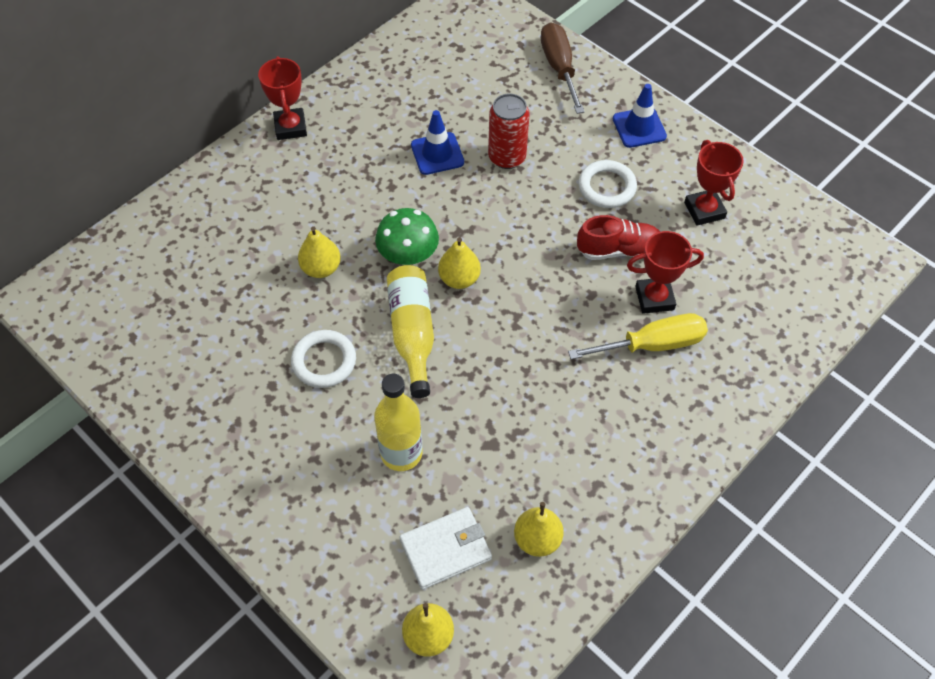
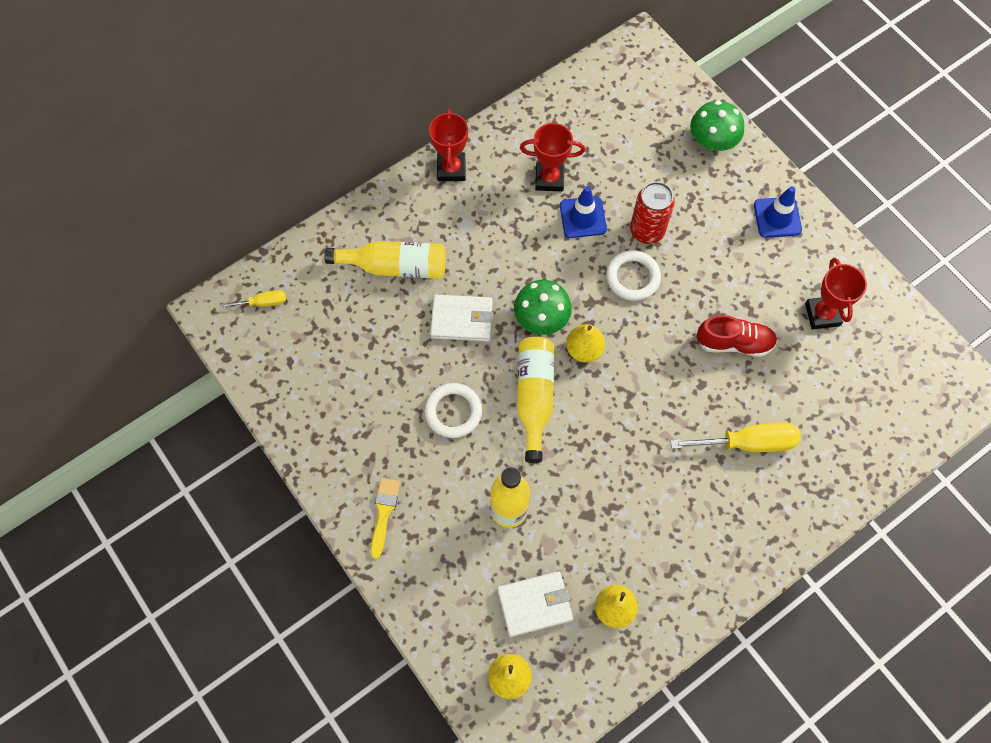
camera: 10 degrees right, 10 degrees up
yellow pear [298,226,341,278] -> white wallet [430,295,493,342]
brown screwdriver [541,22,585,114] -> green mushroom [690,100,744,151]
white ring [578,160,637,208] -> white ring moved to [606,250,661,301]
red trophy [627,231,704,314] -> red trophy moved to [520,123,585,191]
none -> yellow screwdriver [221,290,286,308]
none -> yellow bottle [325,241,446,278]
none -> yellow brush [370,478,400,559]

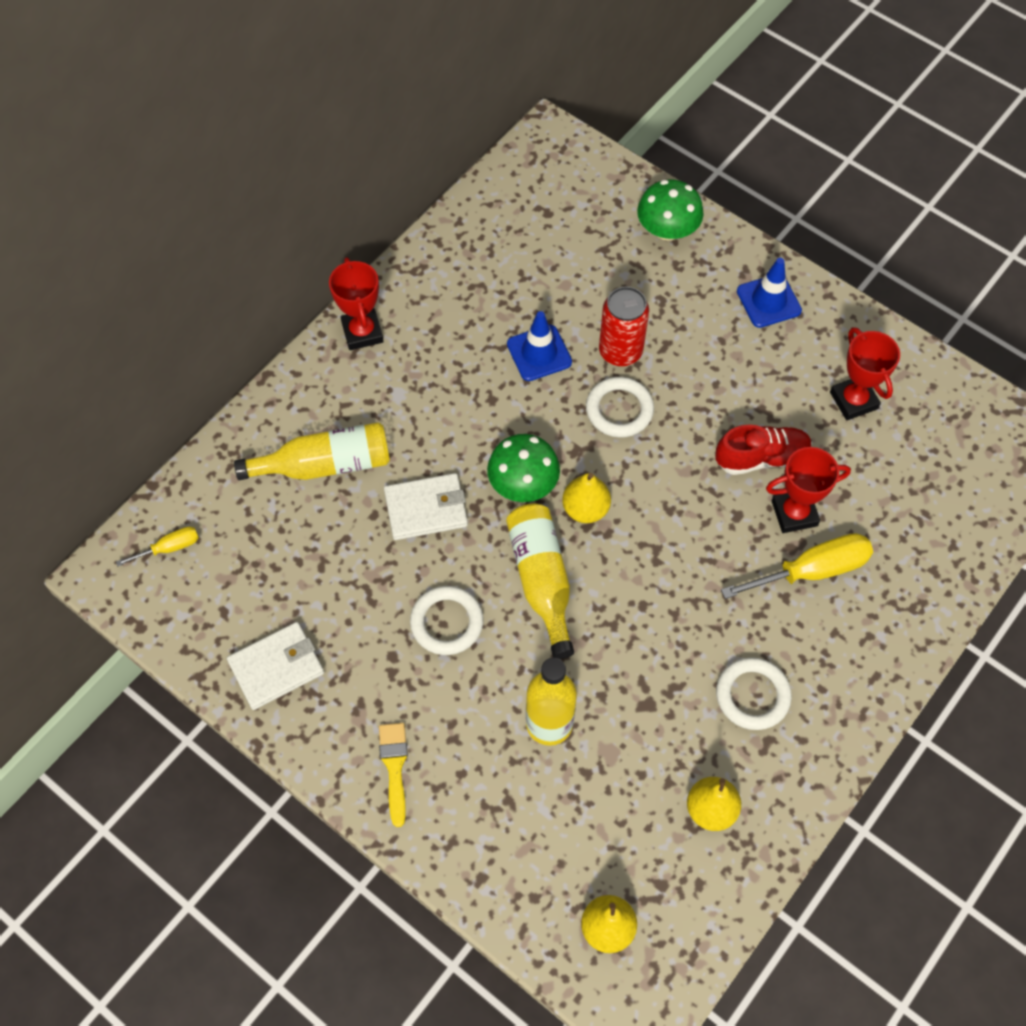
camera: 15 degrees left, 5 degrees down
white wallet [497,571,573,637] -> white wallet moved to [227,622,324,710]
red trophy [520,123,585,191] -> red trophy moved to [766,447,851,533]
none -> white ring [716,657,792,730]

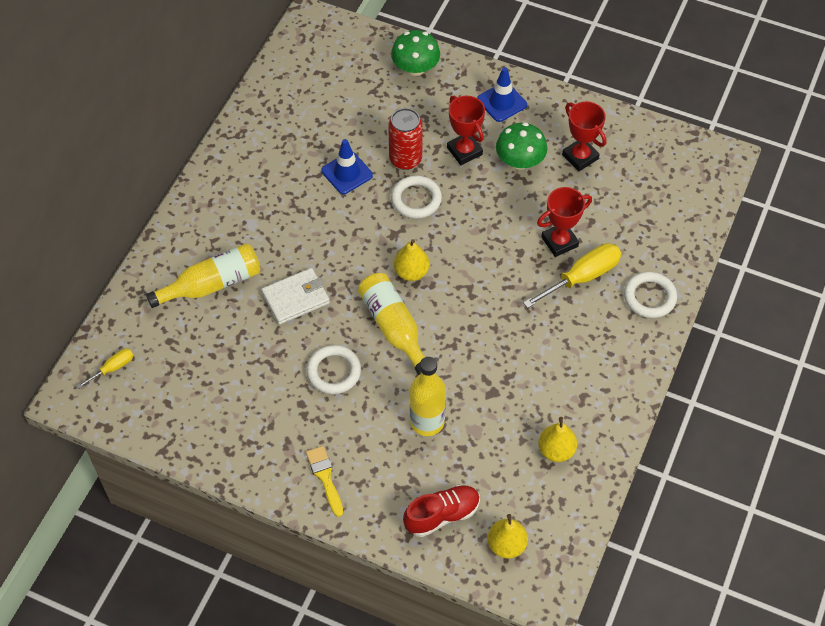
camera: 15 degrees left, 5 degrees down
white wallet [227,622,324,710] -> none
red trophy [329,257,384,350] -> red trophy moved to [447,96,485,165]
green mushroom [487,434,560,502] -> green mushroom moved to [496,122,547,170]
red shoe [715,425,812,475] -> red shoe moved to [403,485,480,537]
white ring [716,657,792,730] -> white ring moved to [624,272,677,318]

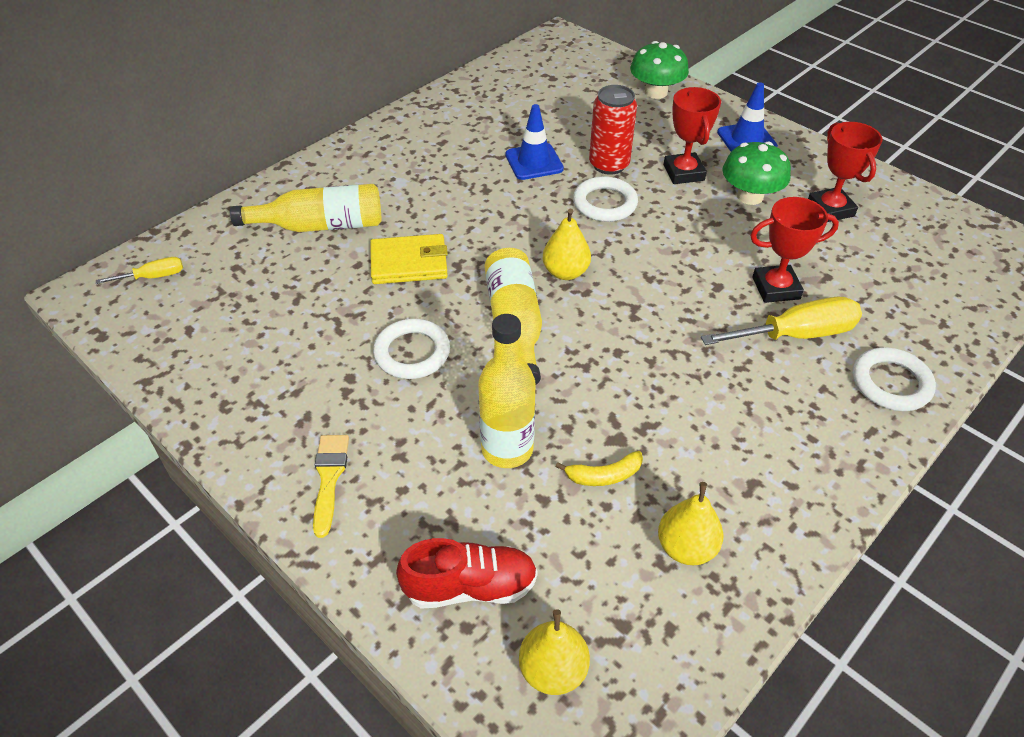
camera: 20 degrees right, 10 degrees down
white wallet [261,268,330,325] -> yellow wallet [370,234,448,284]
none -> yellow banana [556,451,643,486]

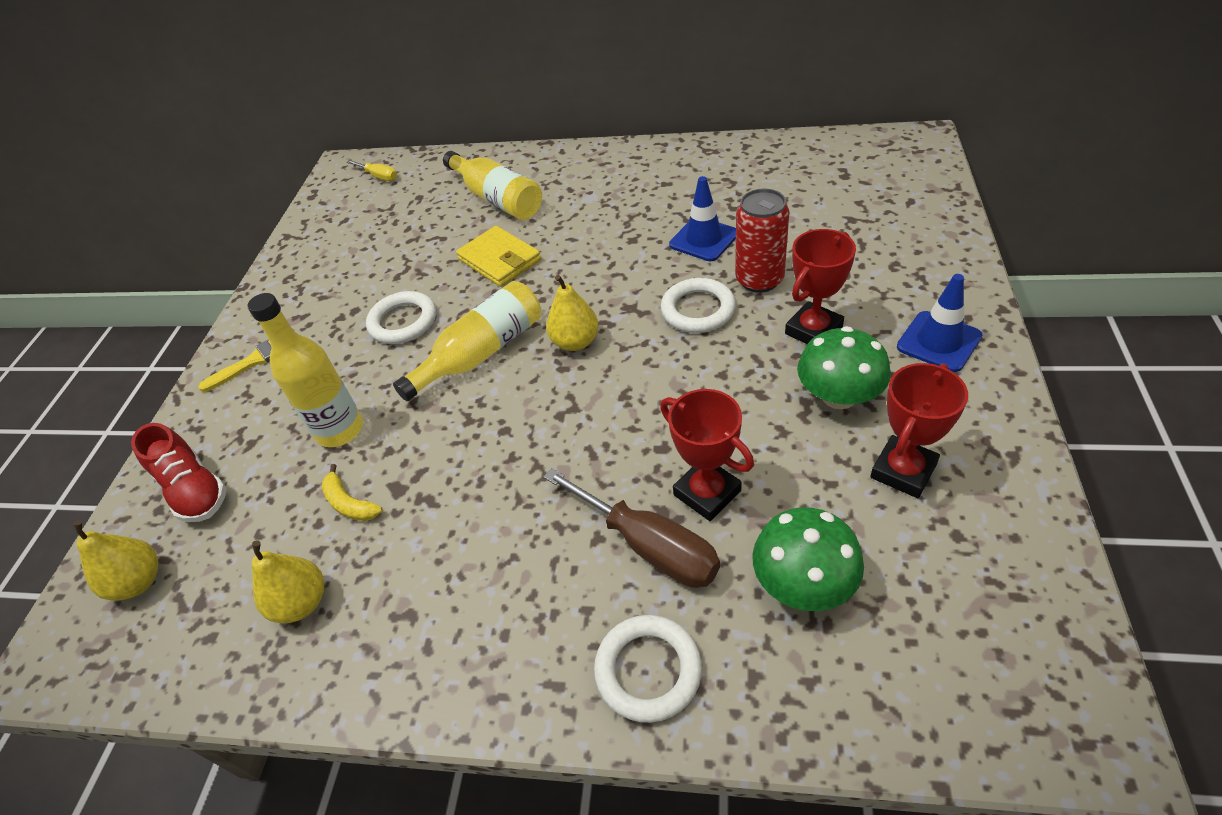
camera: 60 degrees right, 0 degrees up
green mushroom [630,41,689,99] -> green mushroom moved to [752,507,864,611]
yellow screwdriver [701,297,862,345] -> brown screwdriver [543,468,720,588]

